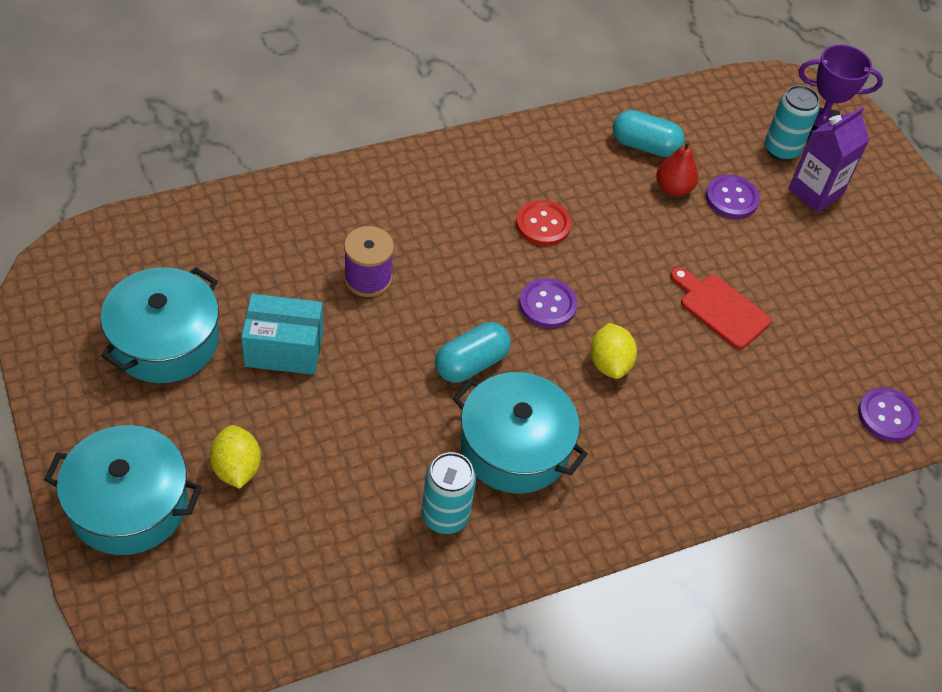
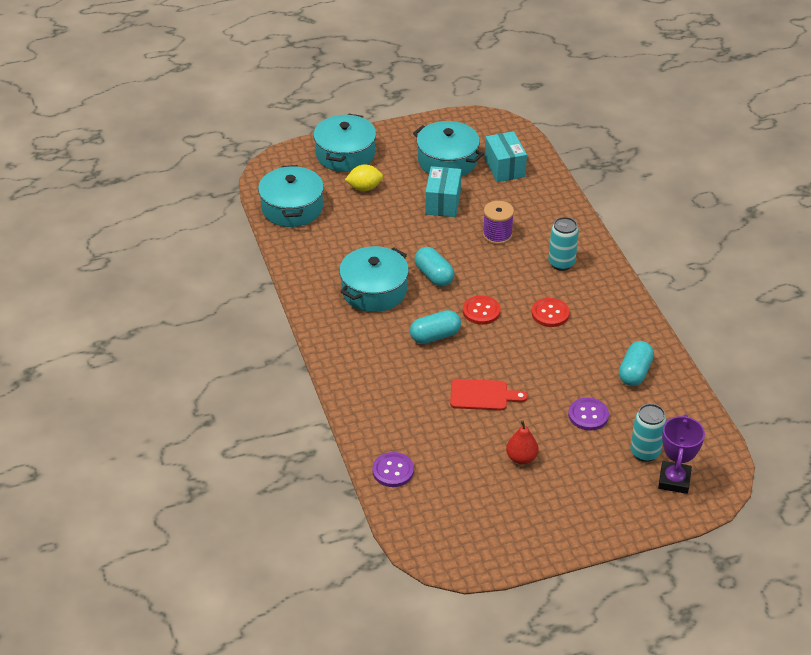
camera: 100 degrees right, 10 degrees down
turquoise can [422,452,476,534] -> turquoise can moved to [548,217,579,271]
purple button [519,278,577,328] -> red button [463,295,500,325]
yellow lemon [590,323,637,379] -> turquoise capsule [410,310,461,344]
red pear [656,140,698,196] -> red pear moved to [506,420,538,464]
red cutting board [670,267,771,349] -> red cutting board turned 45 degrees clockwise [450,379,528,411]
purple carton [788,107,870,213] -> none
none -> turquoise pot [258,165,324,227]
none -> turquoise box [484,131,527,182]

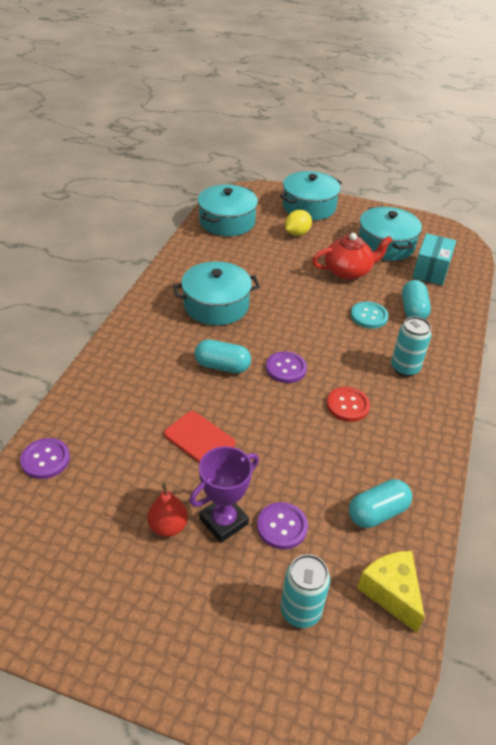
camera: 35 degrees right, 0 degrees up
yellow lemon [345,165,383,191] -> yellow lemon turned 75 degrees counterclockwise [285,210,312,236]
turquoise capsule [414,247,454,286] -> turquoise capsule moved to [402,280,431,319]
turquoise box [425,166,461,217] -> red teapot [312,233,393,280]
red button [463,295,500,325] -> purple button [266,351,307,383]
purple spool [483,201,514,245] -> turquoise button [351,301,389,329]
purple trophy [658,414,705,494] -> purple trophy moved to [190,446,259,543]
none -> yellow cheese [357,551,425,633]

